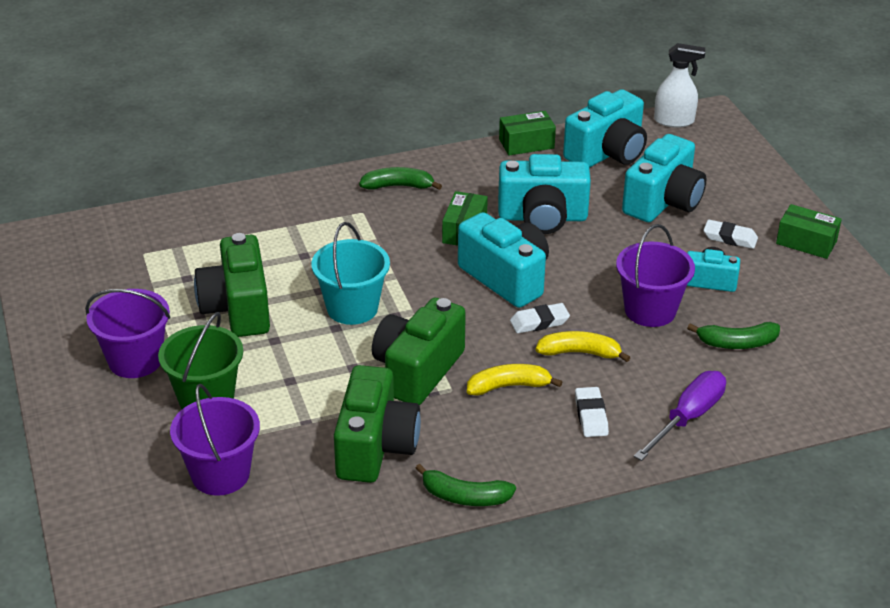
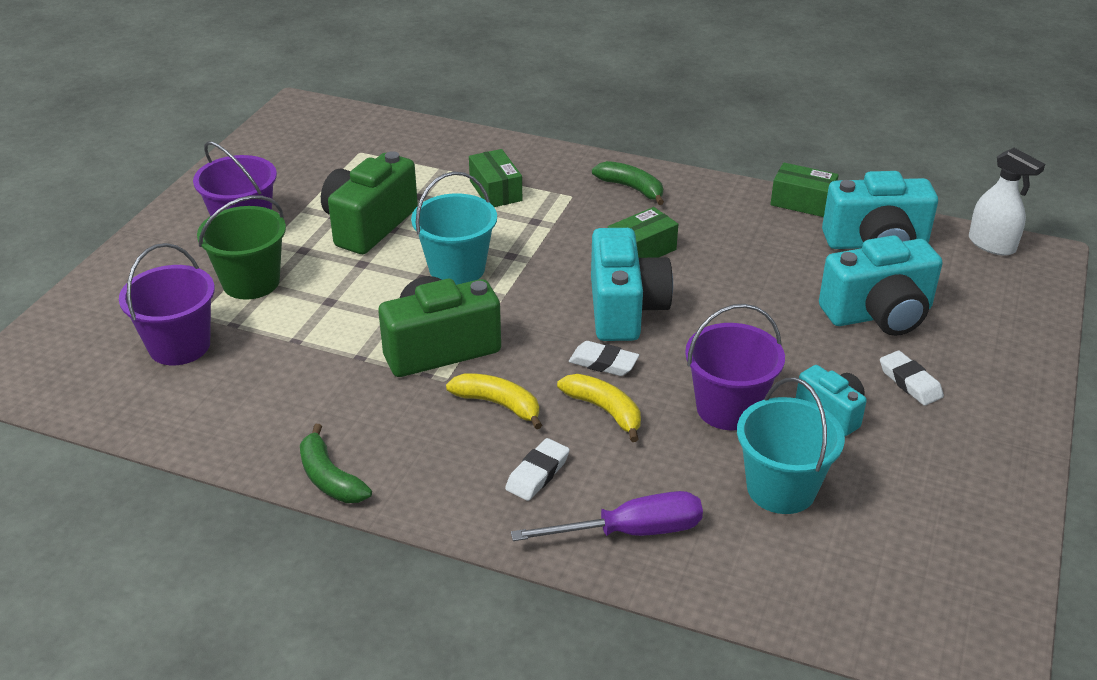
camera: 40 degrees right, 0 degrees up
green camera [334,365,421,483] -> none
turquoise camera [498,154,591,234] -> none
green banana [687,322,780,349] -> turquoise bucket [737,377,845,514]
green box [776,204,842,259] -> green box moved to [469,149,522,207]

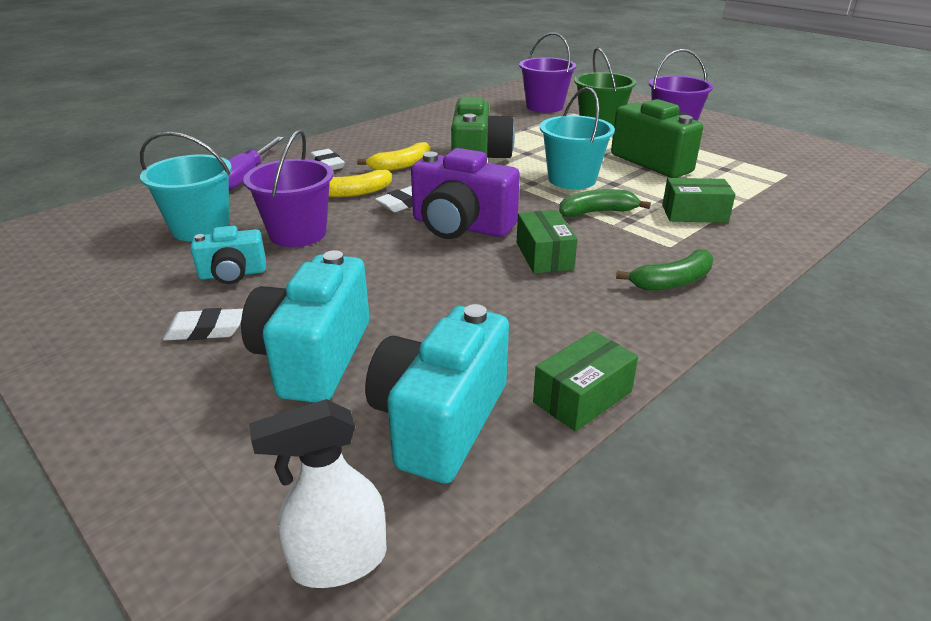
camera: 115 degrees right, 5 degrees down
green banana [300,424,372,503] -> green banana moved to [559,189,651,217]
turquoise camera [591,228,673,341] -> purple camera [411,148,520,239]

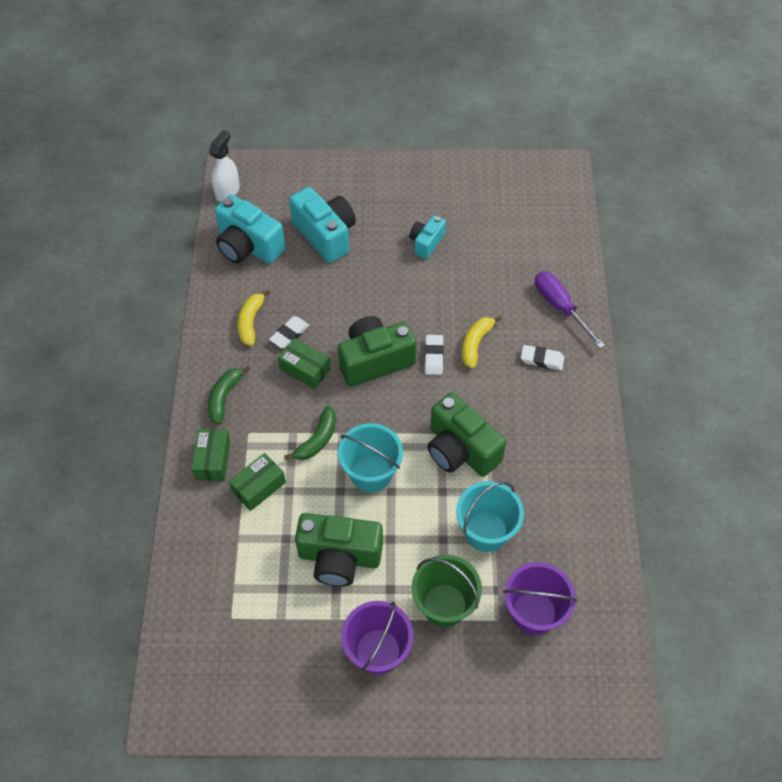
camera: 135 degrees right, 25 degrees up
turquoise bucket [140,132,232,241] -> turquoise bucket moved to [456,481,524,552]
white eraser [163,308,243,340] -> white eraser moved to [269,316,309,348]
purple bucket [243,130,333,247] -> none
yellow banana [357,142,430,171] -> yellow banana moved to [237,290,270,346]
turquoise camera [365,304,509,484] -> turquoise camera turned 150 degrees clockwise [215,194,286,264]
purple camera [411,148,520,239] -> green camera [338,316,417,387]
green box [533,331,638,432] -> green box moved to [191,429,231,481]

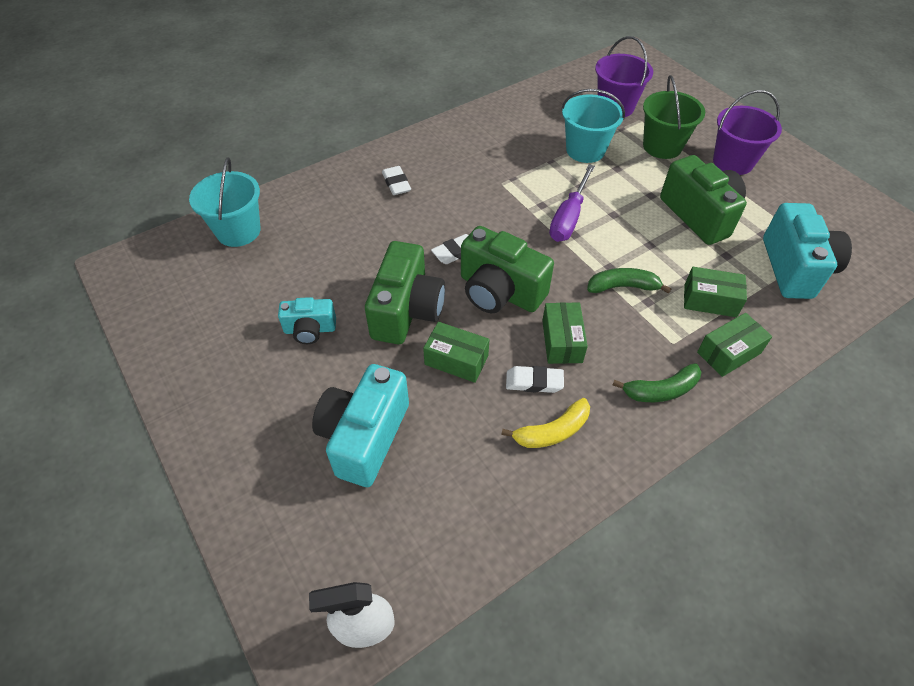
camera: 125 degrees left, 5 degrees down
turquoise camera [215,194,286,264] -> turquoise camera moved to [763,203,852,299]
turquoise bucket [338,423,403,493] -> turquoise bucket moved to [189,157,261,247]
green camera [427,392,506,477] -> green camera moved to [365,241,445,344]
yellow banana [462,316,502,369] -> none
purple screwdriver [535,271,605,348] -> purple screwdriver moved to [549,164,595,242]
none -> green box [423,322,489,383]

